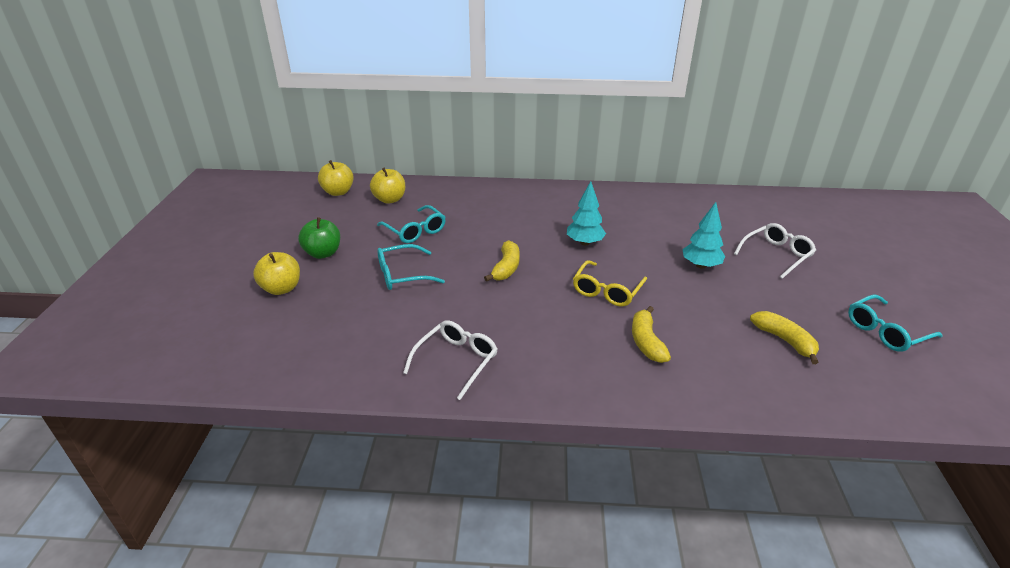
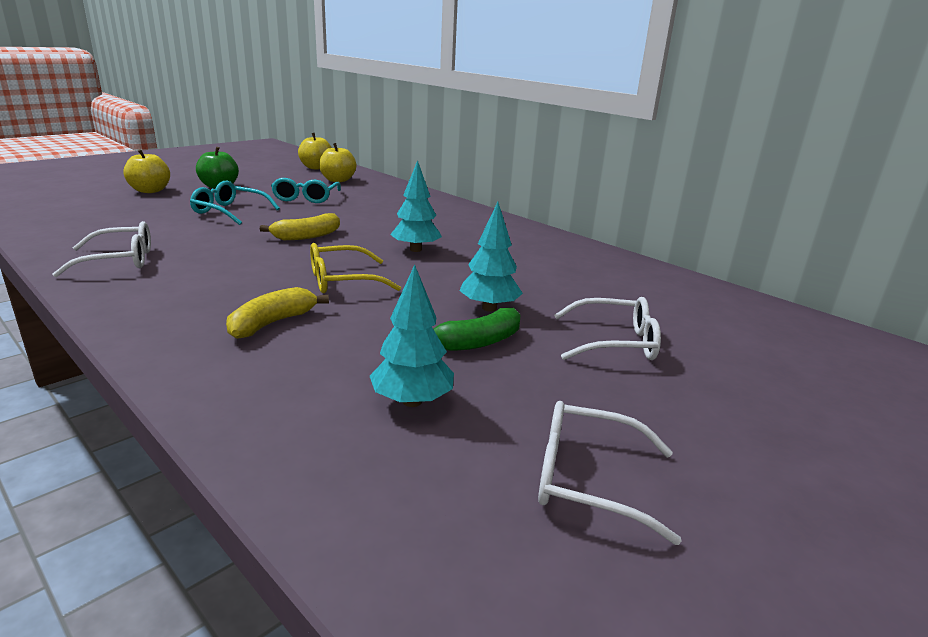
camera: 40 degrees right, 10 degrees down
yellow banana [750,311,819,364] -> turquoise tree [370,265,454,407]
turquoise glasses [848,294,943,352] -> white glasses [538,401,681,545]
none -> green banana [434,308,520,351]

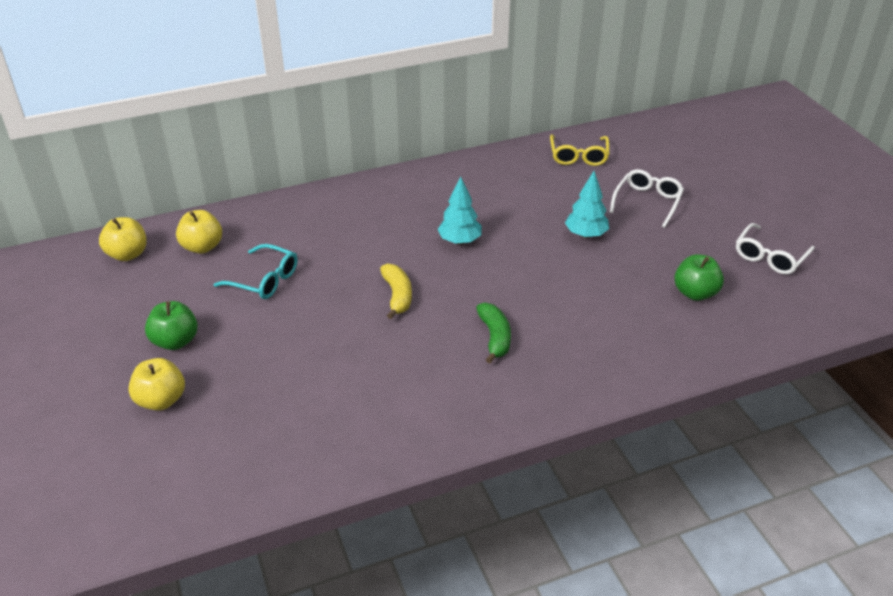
camera: 65 degrees left, 15 degrees up
white glasses [53,221,151,277] -> none
turquoise glasses [190,181,280,225] -> none
yellow banana [226,287,329,339] -> none
yellow glasses [310,243,401,293] -> yellow glasses moved to [550,134,610,166]
turquoise tree [370,265,454,407] -> green apple [674,254,724,301]
green banana [434,308,520,351] -> green banana moved to [476,302,511,363]

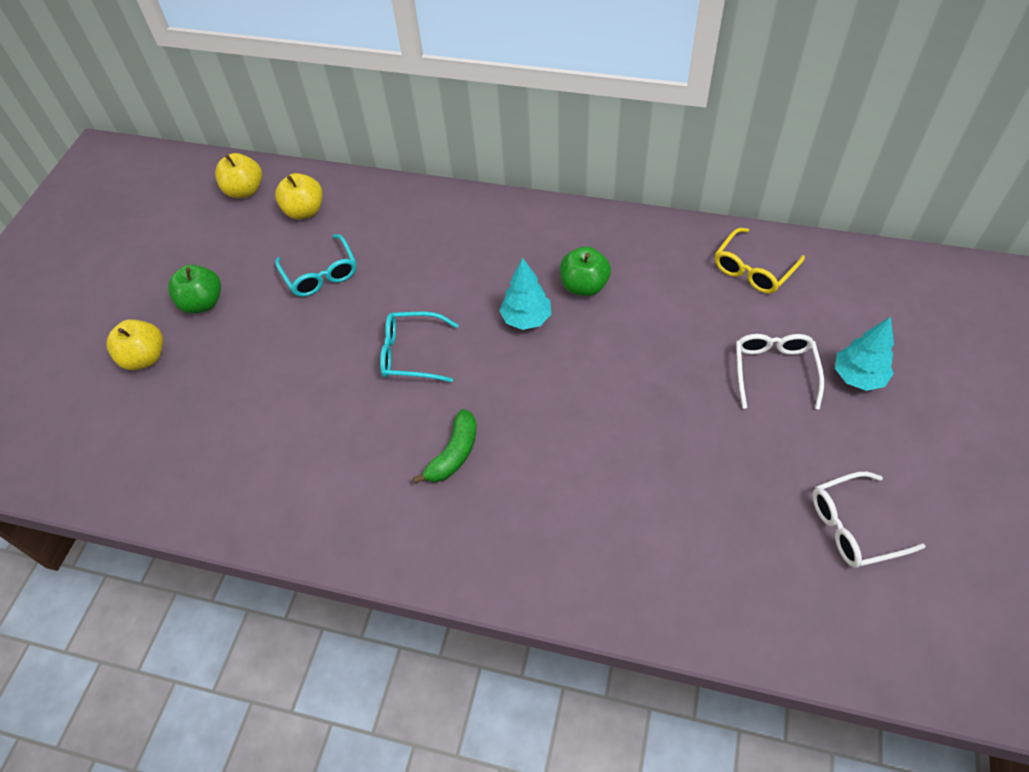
camera: 40 degrees right, 15 degrees up
yellow banana [380,263,412,319] -> turquoise glasses [380,312,459,382]
turquoise tree [565,171,609,238] -> turquoise tree moved to [835,317,894,391]
white glasses [610,169,684,228] -> white glasses turned 60 degrees counterclockwise [736,334,824,410]
green apple [674,254,724,301] -> green apple moved to [560,246,611,296]

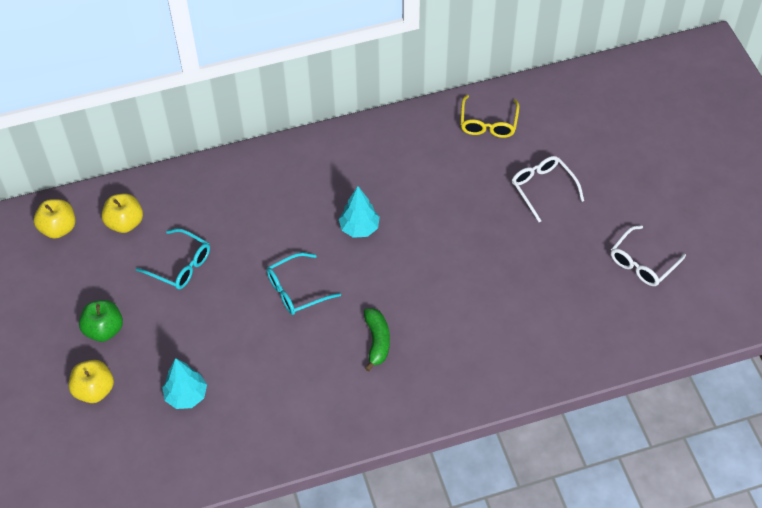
camera: 35 degrees left, 0 degrees up
green apple [560,246,611,296] -> none
turquoise tree [835,317,894,391] -> turquoise tree moved to [162,358,207,409]

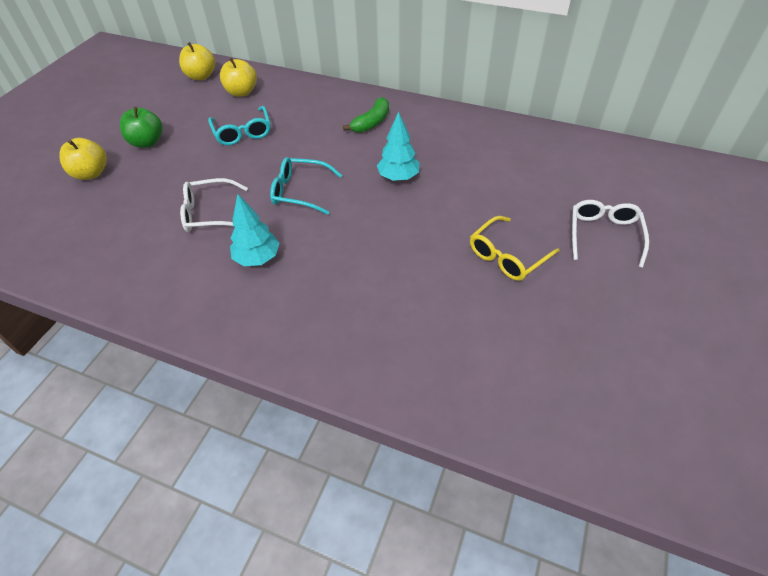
camera: 40 degrees right, 5 degrees down
turquoise tree [162,358,207,409] -> turquoise tree moved to [230,194,280,266]
green banana [364,308,390,372] -> green banana moved to [343,97,389,133]
yellow glasses [460,95,519,138] -> yellow glasses moved to [470,216,560,281]
white glasses [611,225,686,286] -> white glasses moved to [180,178,248,232]

